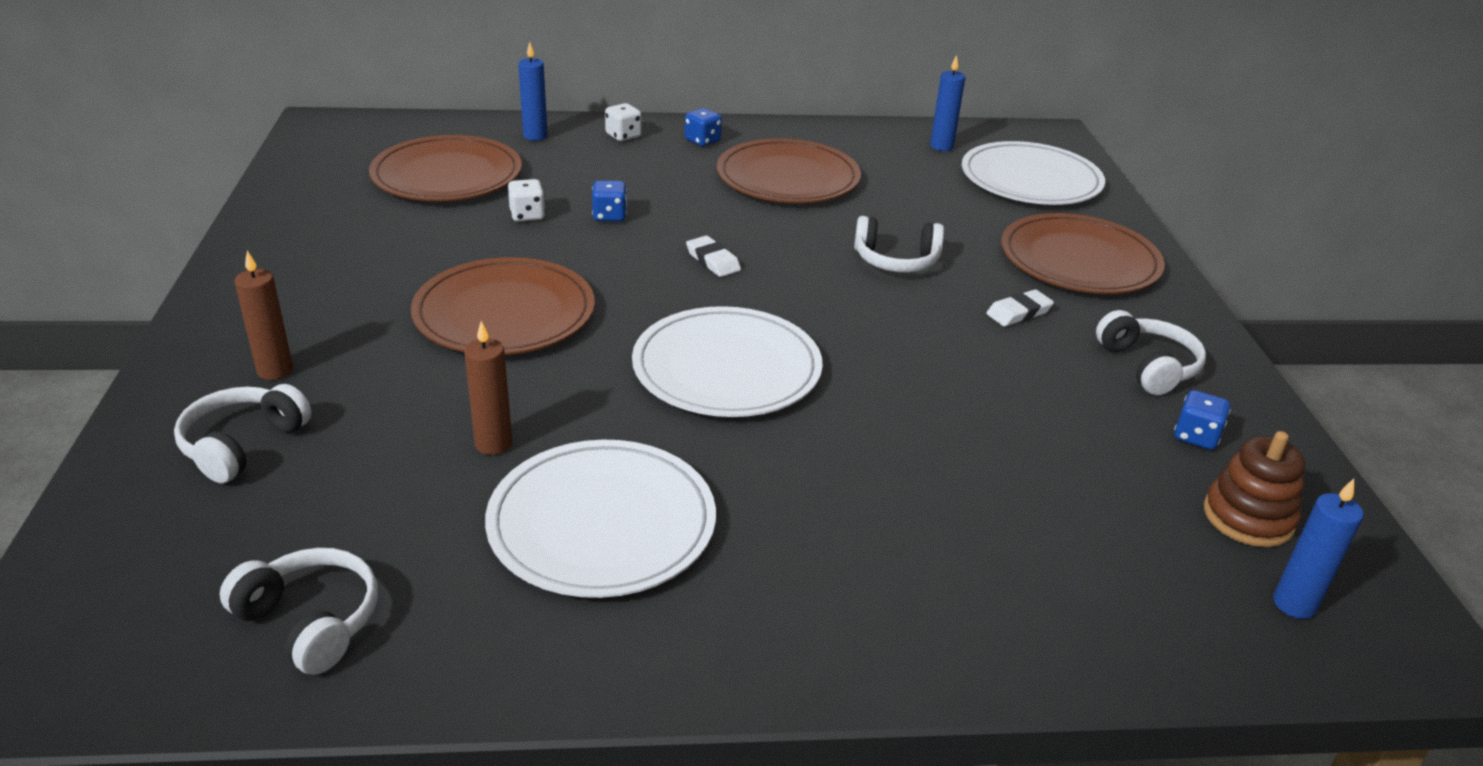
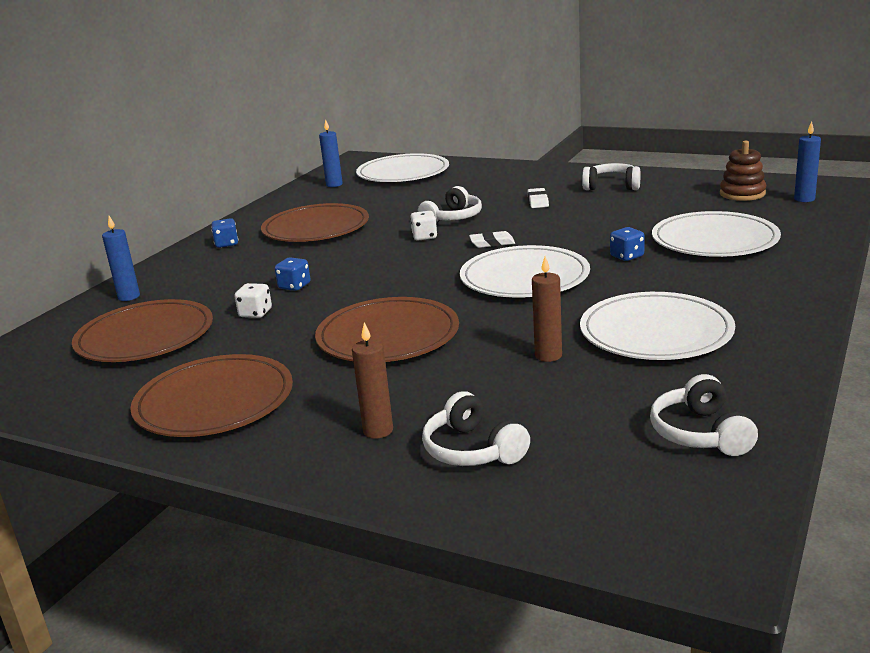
camera: 55 degrees left, 10 degrees down
white headphones [220,548,378,675] -> white headphones turned 75 degrees counterclockwise [650,374,758,456]
white dice [605,103,642,141] -> white dice moved to [410,211,437,241]
white eraser [686,236,741,277] -> white eraser moved to [469,231,515,248]
brown plate [1001,213,1165,294] -> brown plate moved to [130,354,293,437]
blue dice [1174,390,1231,450] -> blue dice moved to [610,227,645,261]
none -> white plate [652,211,781,257]

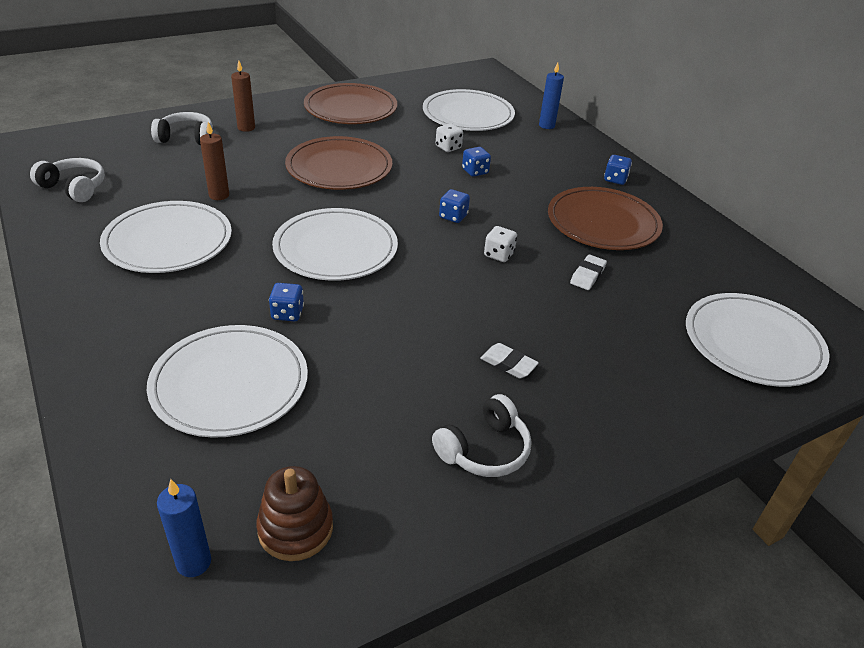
camera: 120 degrees right, 15 degrees up
brown plate [72,299,213,362] -> white plate [423,89,515,131]
blue candle [319,119,343,187] -> none
white headphones [418,186,482,223] -> none
white eraser [469,231,515,248] -> white eraser moved to [570,254,607,290]
none -> blue dice [439,189,470,223]

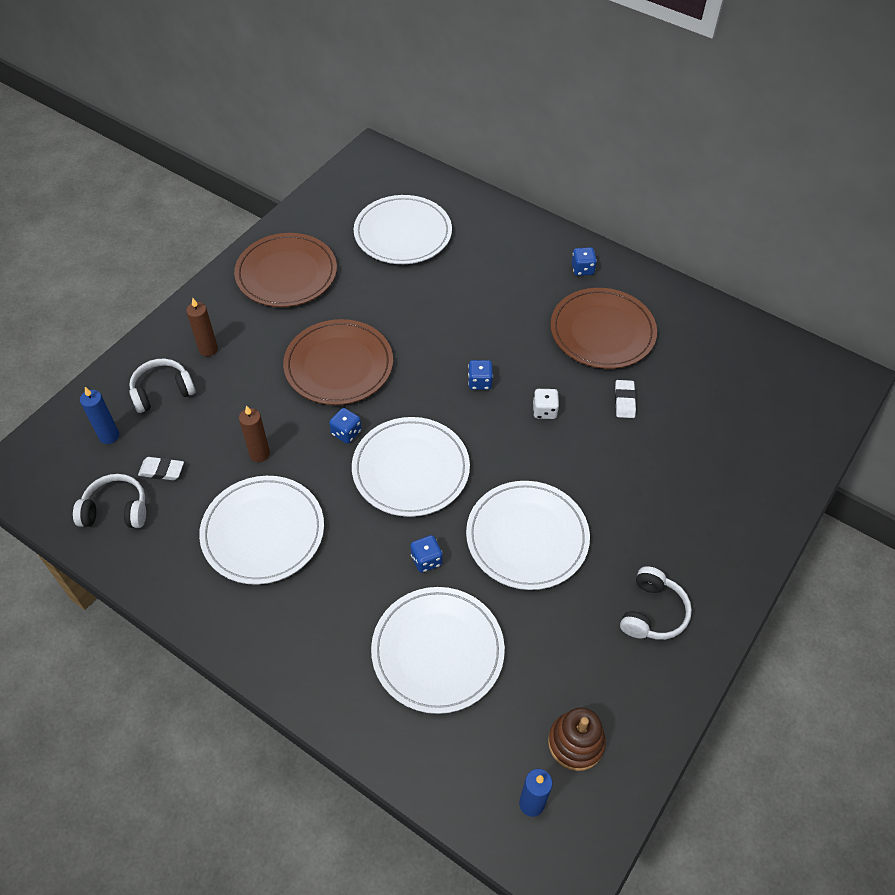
camera: 25 degrees left, 15 degrees up
white dice [436,123,463,152] -> none
blue dice [462,147,491,177] -> blue dice moved to [329,408,361,444]
white eraser [480,343,539,379] -> white eraser moved to [138,457,184,480]
blue candle [539,62,564,129] -> blue candle moved to [80,387,119,444]
white plate [686,293,829,387] -> white plate moved to [466,481,590,590]

